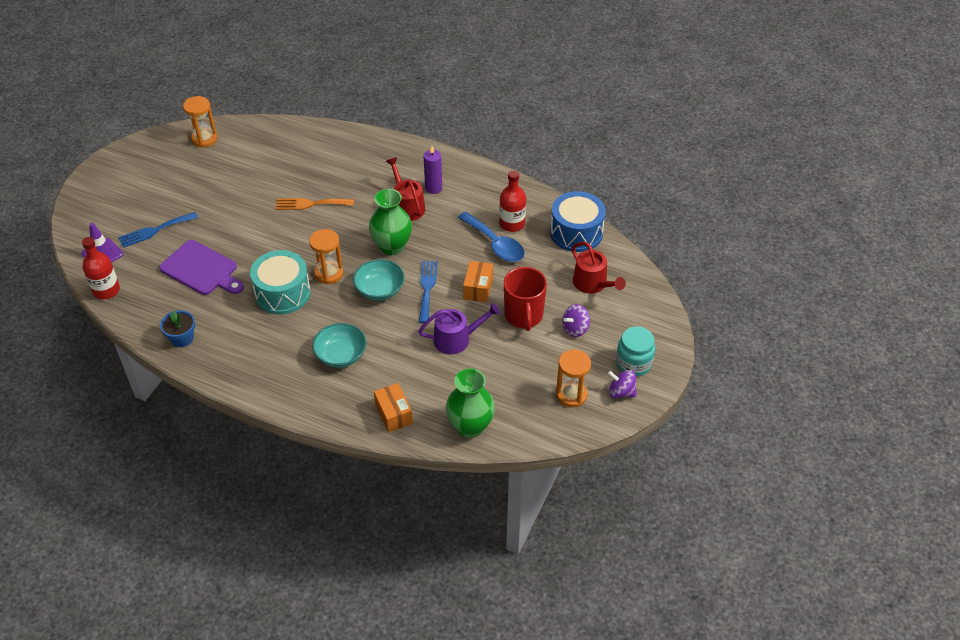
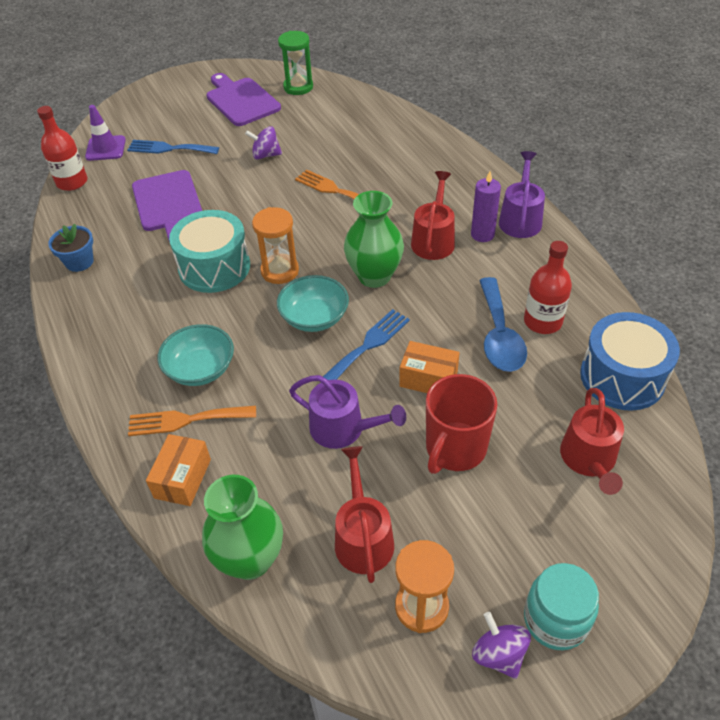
camera: 40 degrees right, 0 degrees up
orange hourglass [183,96,218,148] -> green hourglass [278,31,313,95]
orange box [463,261,493,303] -> orange box turned 60 degrees clockwise [399,341,460,393]
purple spinning top [562,304,590,337] -> purple spinning top moved to [245,126,282,159]
none -> orange fork [128,406,256,436]
none -> purple cutting board [207,73,281,126]
none -> red watering can [335,446,394,583]
none -> purple watering can [499,151,545,238]

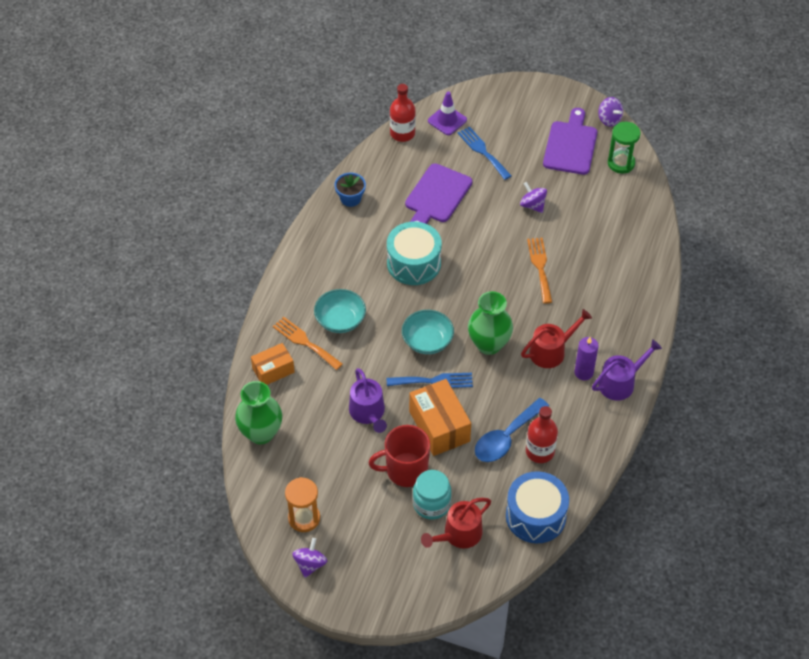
camera: 45 degrees right, 5 degrees up
orange hourglass [252,207,299,284] -> none
red watering can [335,446,394,583] -> none
orange box [399,341,460,393] -> orange box [409,379,471,456], size x1.60
turquoise jar [524,563,599,650] -> turquoise jar moved to [413,470,452,520]
none -> purple spinning top [598,97,623,127]

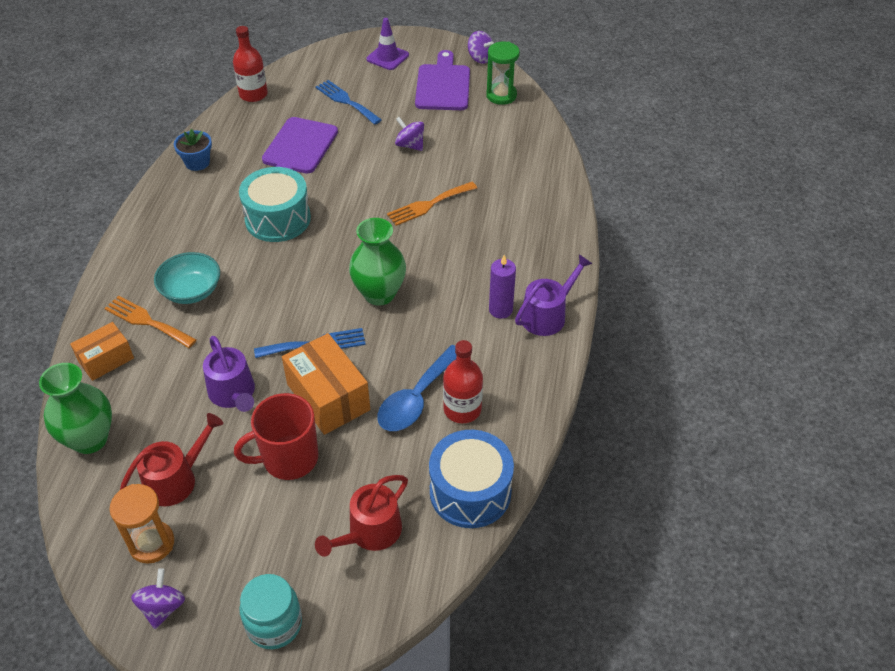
camera: 10 degrees left, 5 degrees down
turquoise bowl [402,310,454,354] -> none
turquoise jar [413,470,452,520] -> turquoise jar moved to [240,574,302,649]
purple traffic cone [428,91,467,135] -> purple traffic cone moved to [366,18,409,70]
red watering can [521,309,592,368] -> red watering can moved to [120,413,223,506]
orange fork [527,238,552,304] -> orange fork turned 105 degrees counterclockwise [387,182,477,226]

